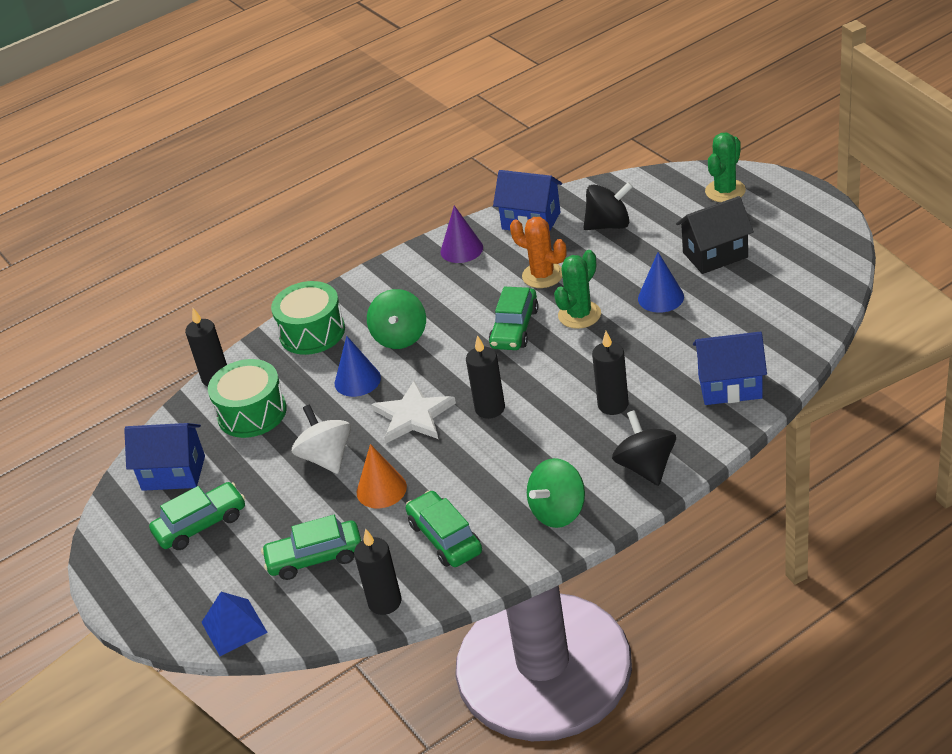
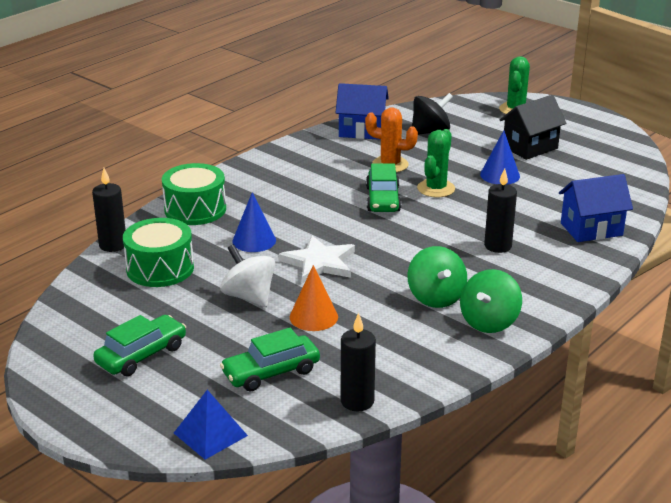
camera: 20 degrees left, 10 degrees down
blue house [124,423,205,491] -> none
green spinning top [367,289,426,349] -> green spinning top moved to [407,246,467,308]
green car [406,490,482,567] -> none
purple cone [441,205,483,263] -> none
black candle [466,335,505,419] -> none
black spinning top [612,410,676,486] -> none

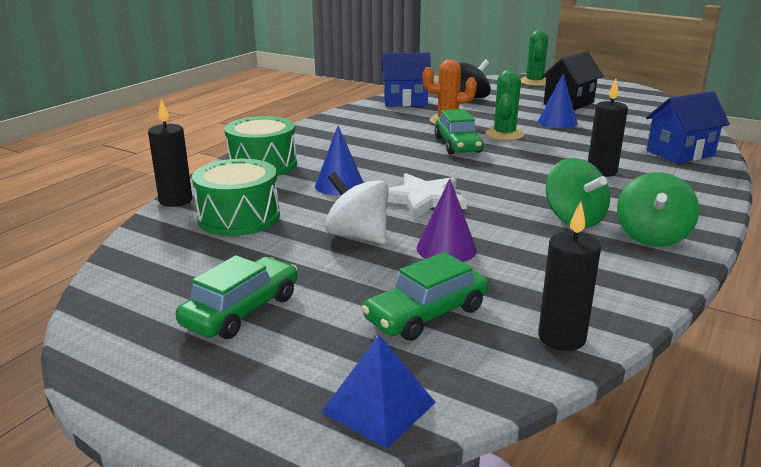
camera: 10 degrees left, 5 degrees down
orange cone [290,265,338,331] -> purple cone [416,179,477,262]

